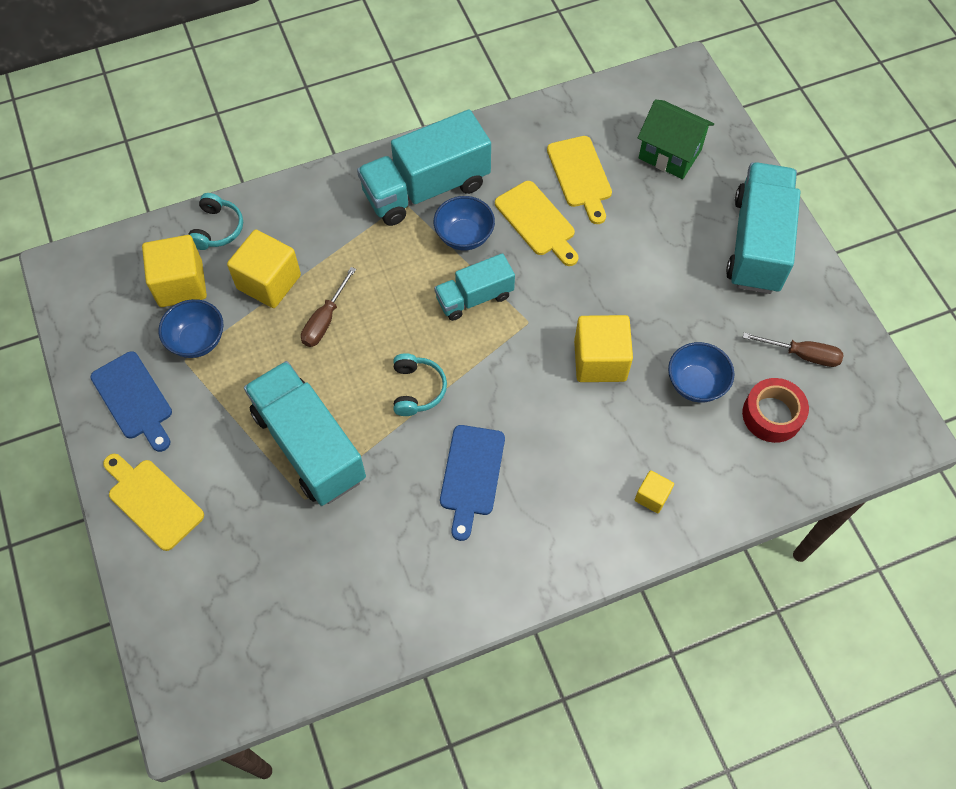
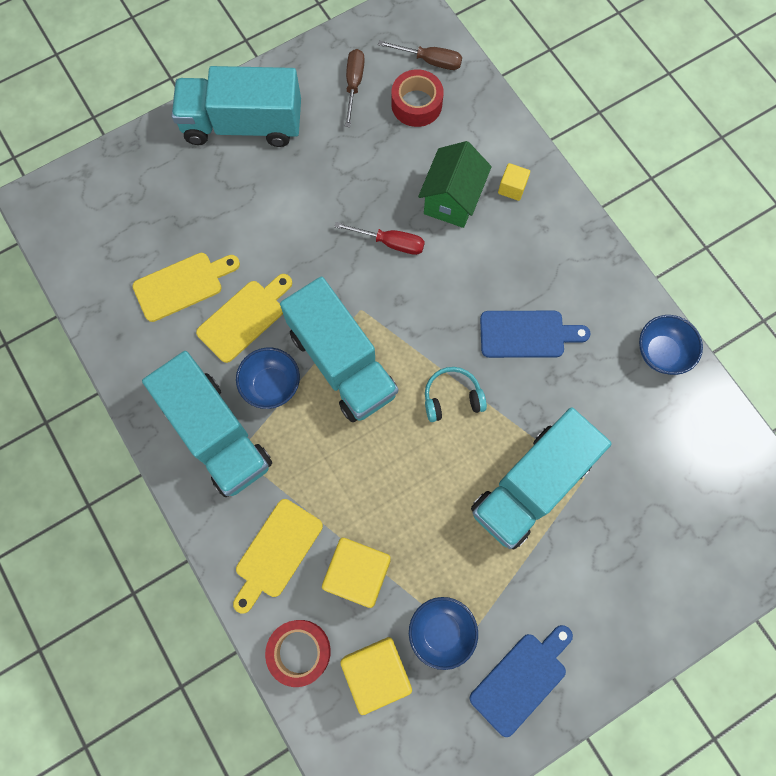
camera: 100 degrees left, 10 degrees up
yellow cutting board [103,454,204,551] -> yellow cutting board moved to [233,499,323,613]
turquoise headphones [189,193,243,250] -> red tape [265,620,331,687]
brown screwdriver [301,267,356,347] -> brown screwdriver moved to [378,40,462,70]
turquoise truck [434,253,515,321] -> turquoise truck [280,276,398,422], size x1.73
yellow cube [574,315,633,382] -> red screwdriver [334,222,425,255]
green house [638,99,714,179] -> green house moved to [418,141,492,228]
blue bowl [668,342,734,403] -> blue bowl moved to [639,315,703,375]

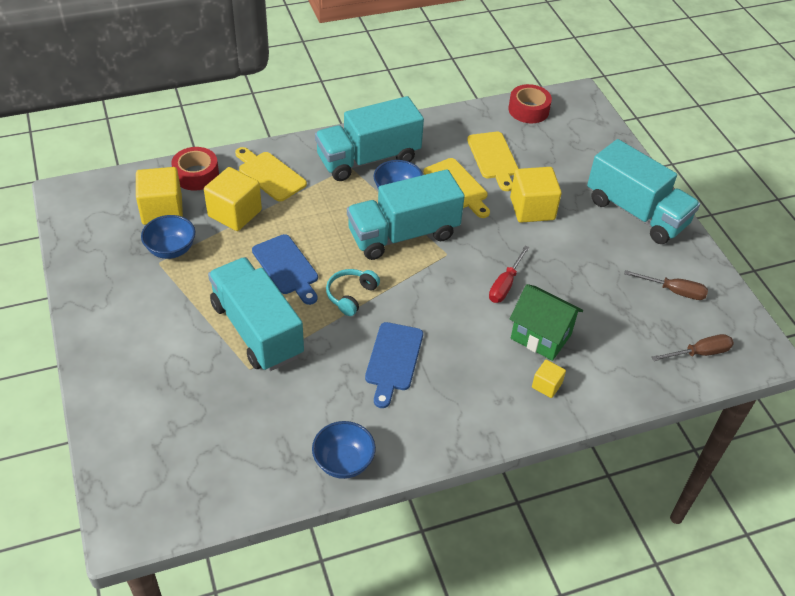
camera: 100 degrees right, 25 degrees down
turquoise truck [172,66,301,147] -> turquoise truck turned 120 degrees clockwise [587,139,700,244]
brown screwdriver [378,40,462,70] -> brown screwdriver turned 135 degrees counterclockwise [652,334,734,361]
red tape [391,69,444,127] -> red tape moved to [508,84,552,123]
turquoise headphones [425,367,487,422] -> turquoise headphones turned 150 degrees counterclockwise [326,269,380,316]
blue cutting board [470,625,573,737] -> blue cutting board moved to [252,234,318,305]
none -> yellow cube [510,167,562,223]

